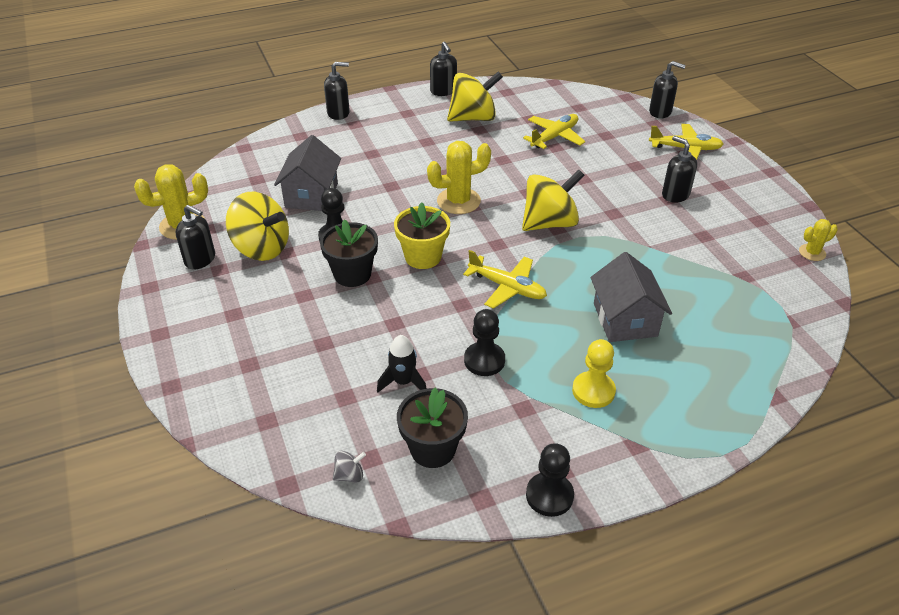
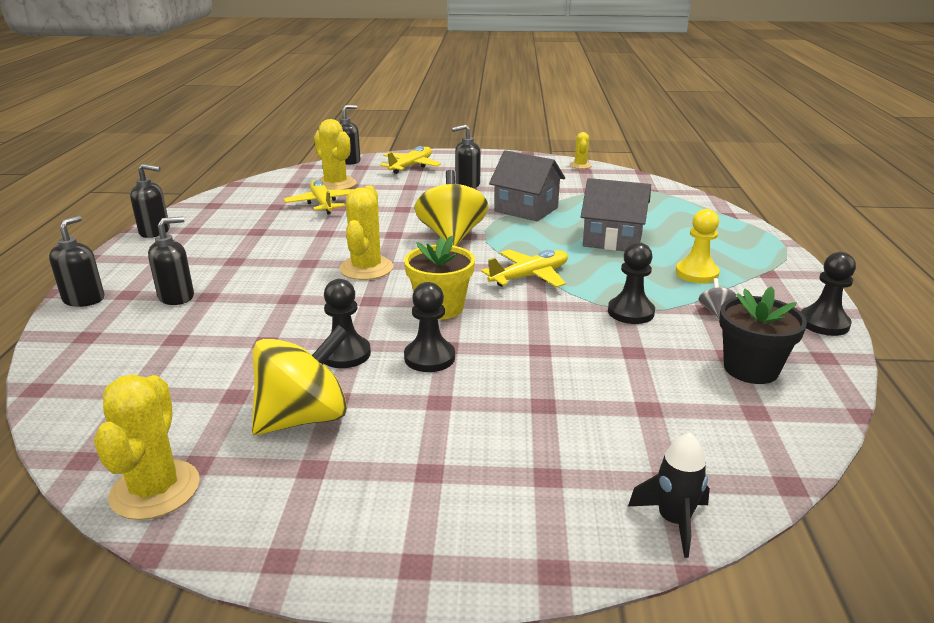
camera: 65 degrees left, 15 degrees down
black soap dispenser [176,205,215,269] -> black soap dispenser moved to [148,216,194,305]
grey house [274,135,341,211] -> grey house moved to [489,150,565,221]
black flower pot [320,219,378,287] -> black pawn [404,282,455,372]
grey spinning top [333,451,366,482] -> grey spinning top moved to [699,278,737,318]
black rocket [377,335,427,392] -> black rocket moved to [628,433,710,558]
yellow spinning top [447,71,503,122] -> none
none -> yellow cactus [314,119,356,190]

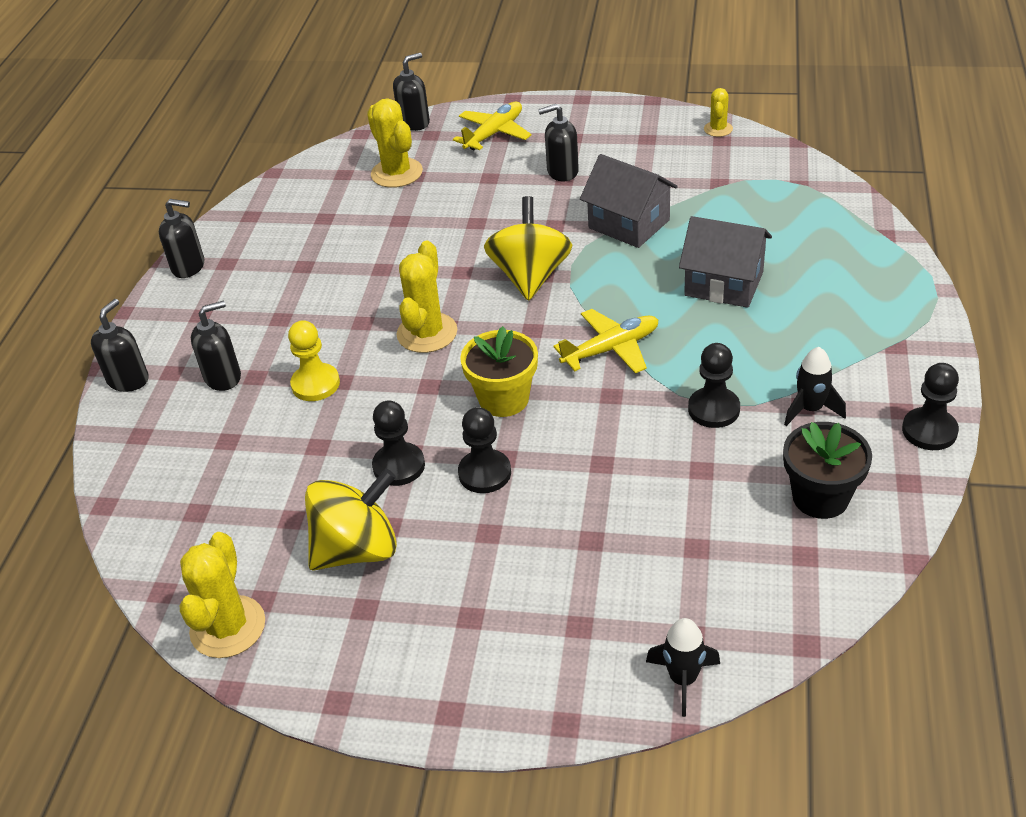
camera: 10 degrees right, 15 degrees up
yellow plane [284,180,354,215] -> none
yellow pawn [676,209,720,283] -> yellow pawn moved to [288,320,340,401]
grey spinning top [699,278,737,318] -> black rocket [784,347,846,426]

